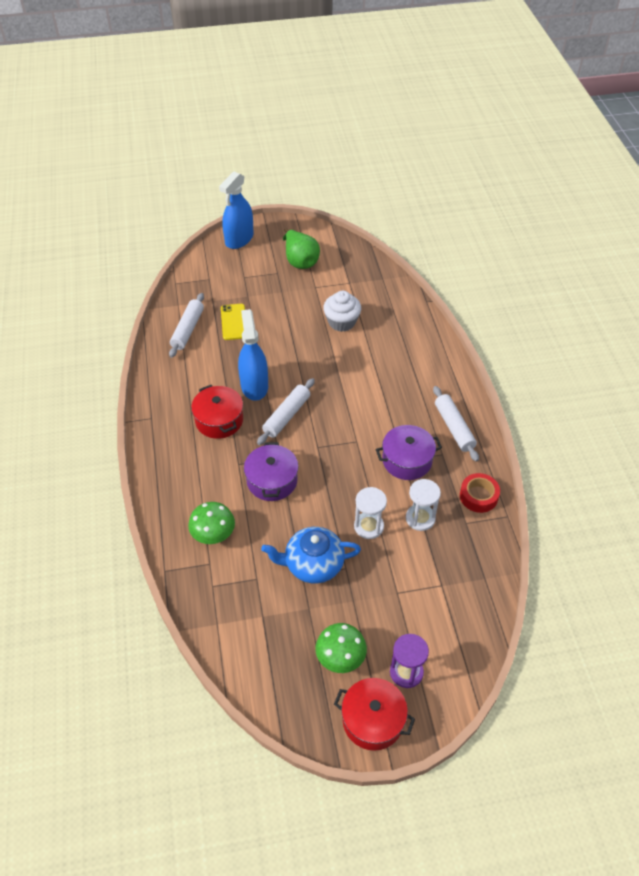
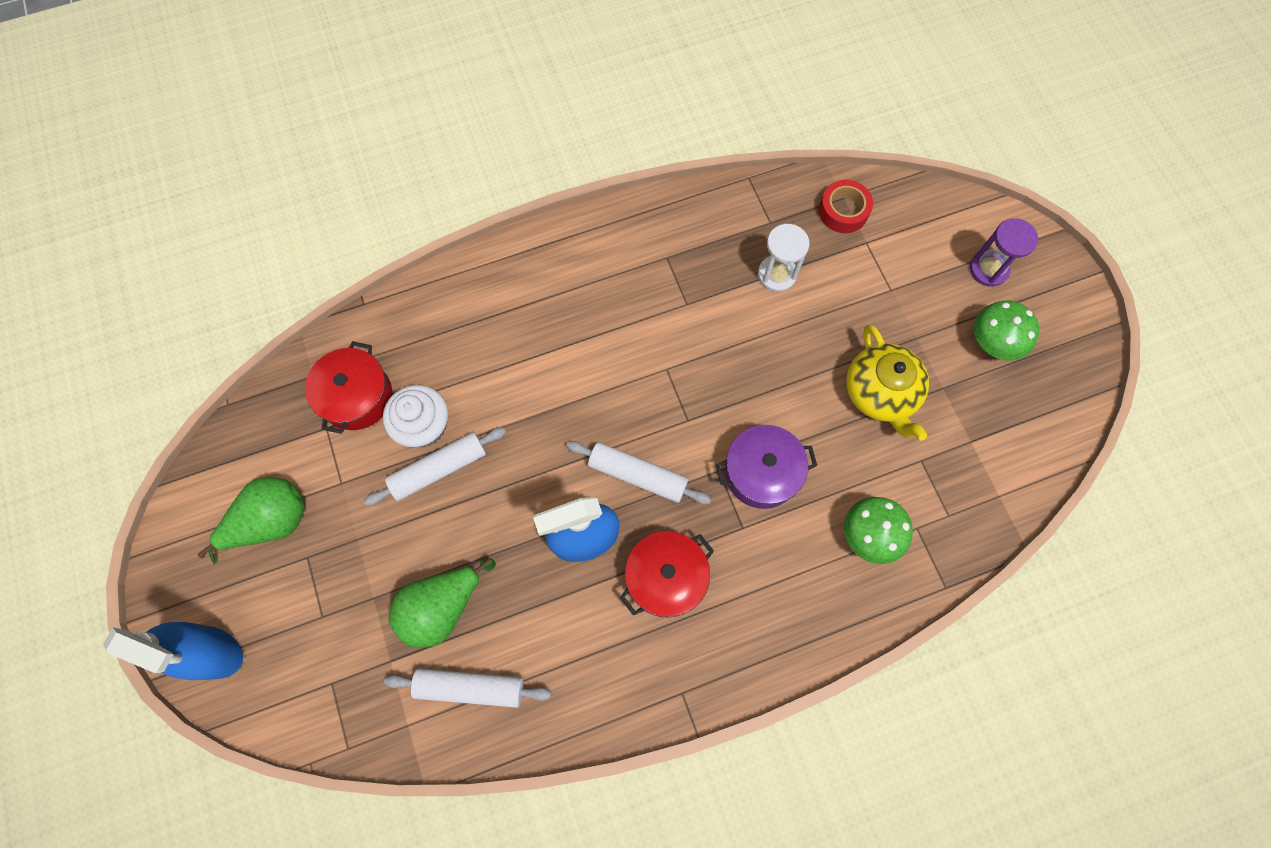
camera: 100 degrees left, 20 degrees up
yellow phone [221,304,245,340] -> green pear [389,558,496,648]
blue teapot [261,527,361,584] -> yellow teapot [846,324,929,441]
red pot [334,678,415,751] -> red pot moved to [305,341,392,434]
white hourglass [354,487,387,539] -> none
purple pot [376,425,442,480] -> none
white rolling pin [433,386,479,462] -> white rolling pin moved to [364,427,506,506]
red tape [460,473,500,513] -> red tape moved to [819,180,873,233]

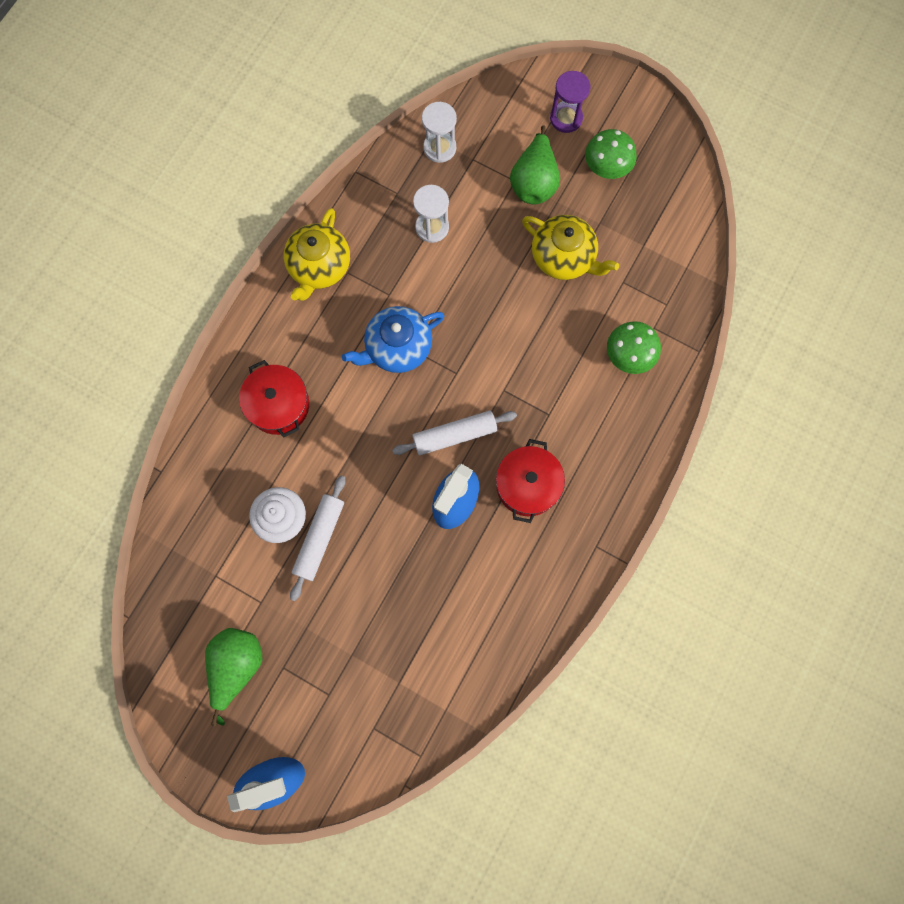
camera: 40 degrees left, 5 degrees up
red pot [305,341,392,434] -> red pot moved to [239,360,309,437]
white rolling pin [384,668,551,708] -> none
green pear [389,558,496,648] -> green pear moved to [510,125,560,204]
purple pot [716,425,817,509] -> none
red tape [819,180,873,233] -> white hourglass [422,102,457,163]
none -> yellow teapot [284,208,350,301]
none -> blue teapot [342,306,445,373]

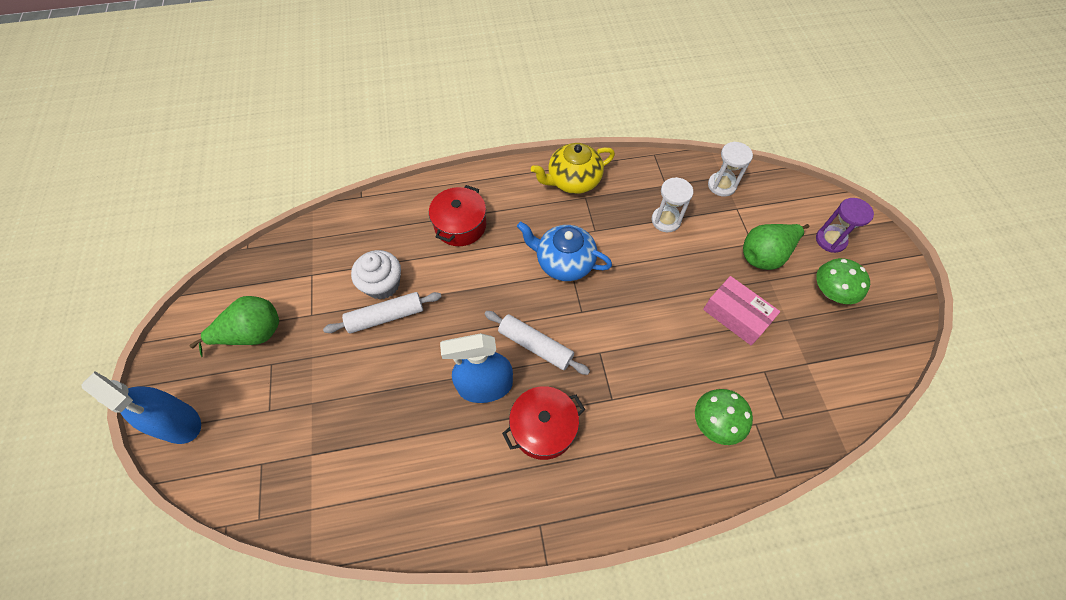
camera: 50 degrees right, 15 degrees down
yellow teapot [522,215,619,280] -> pink box [703,276,780,345]

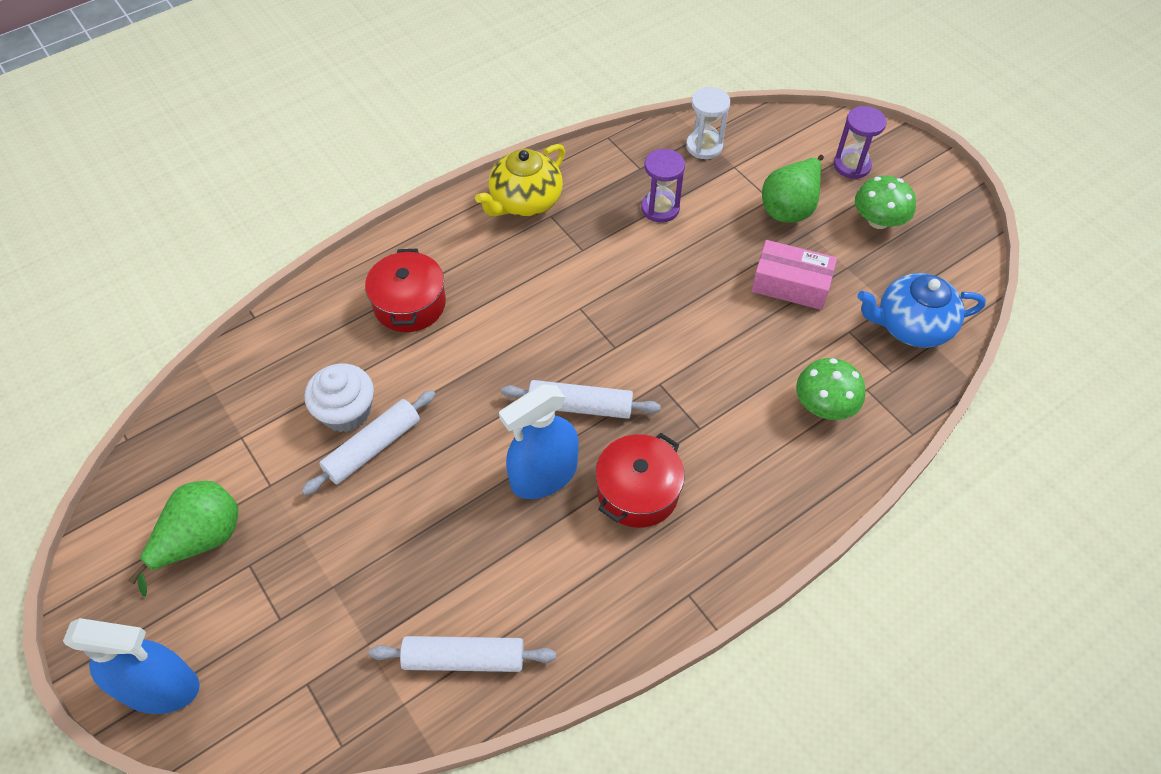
camera: 25 degrees left, 5 degrees down
blue teapot [517,222,612,281] -> blue teapot moved to [857,273,986,348]
white hourglass [652,177,693,232] -> purple hourglass [641,149,685,222]
none -> white rolling pin [369,636,556,672]

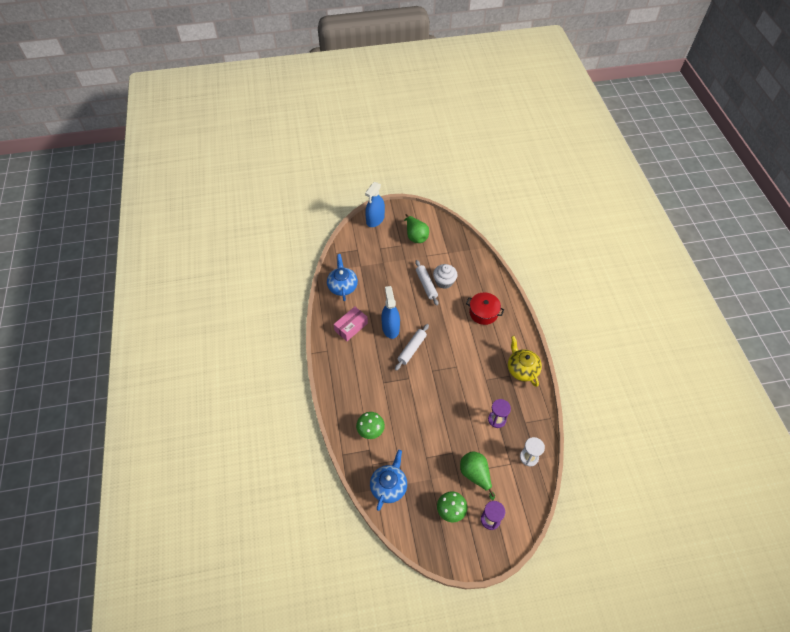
camera: 115 degrees right, 0 degrees up
white rolling pin [369,636,556,672] -> blue teapot [327,254,358,301]
red pot [595,433,685,528] -> none
pink box [751,240,837,310] -> pink box moved to [334,307,368,341]

